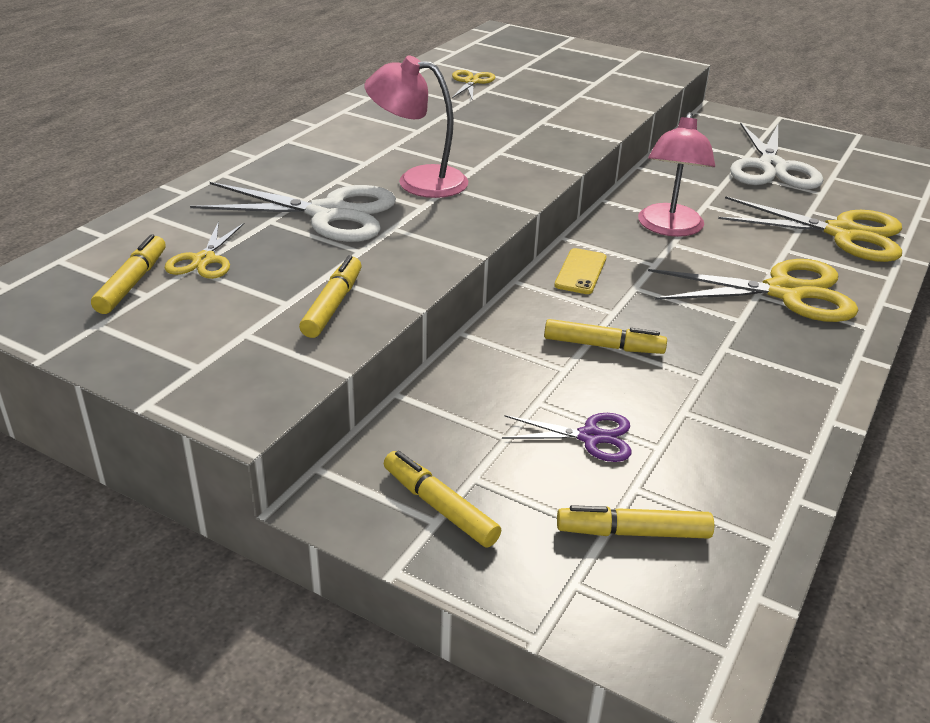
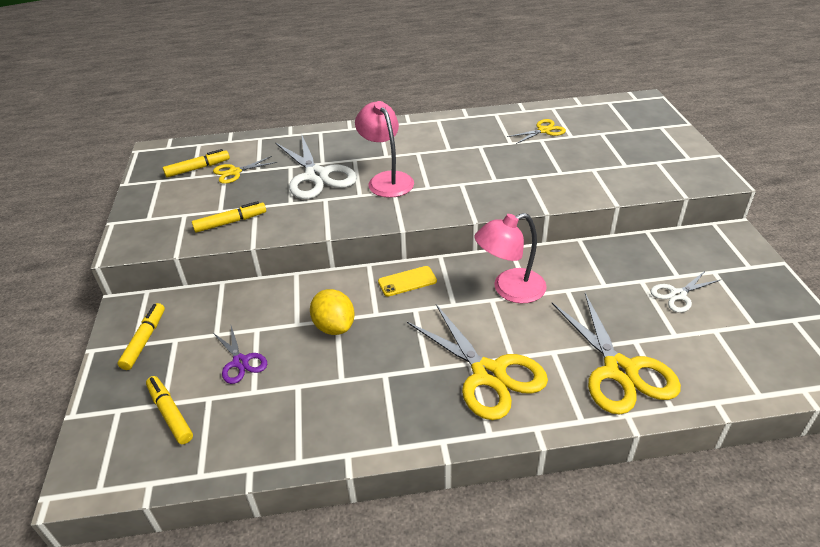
camera: 55 degrees right, 5 degrees up
yellow marker [544,319,667,354] -> yellow lemon [310,289,355,335]
white scissors [730,122,823,189] -> white scissors [650,270,720,313], size x0.52

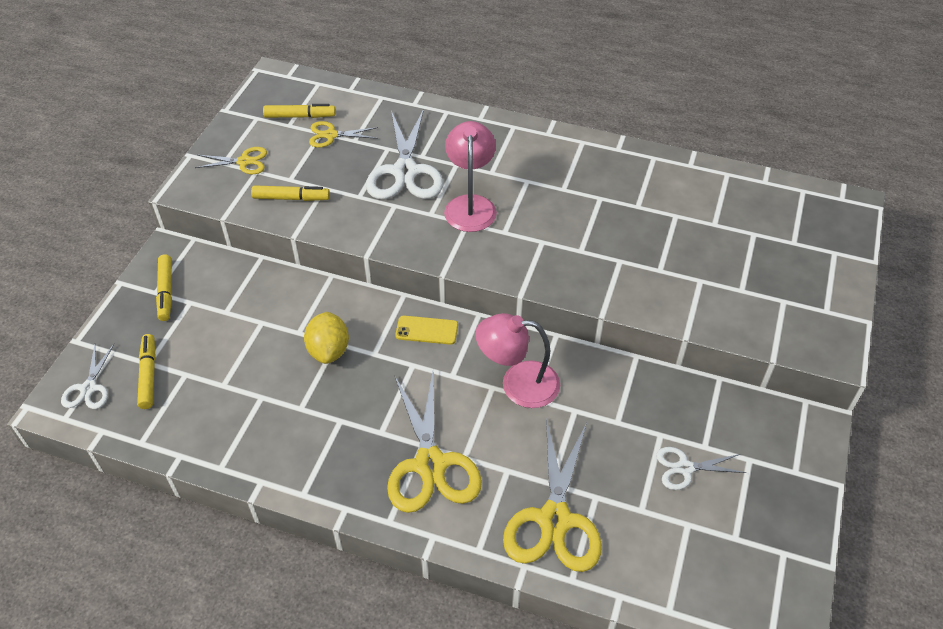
camera: 25 degrees right, 10 degrees up
yellow marker [118,303,165,370] -> yellow marker turned 135 degrees clockwise [156,254,172,321]
purple scissors [213,326,267,384] -> none
yellow scissors [507,119,566,144] -> yellow scissors moved to [195,147,267,174]
none -> white scissors [61,344,114,409]

